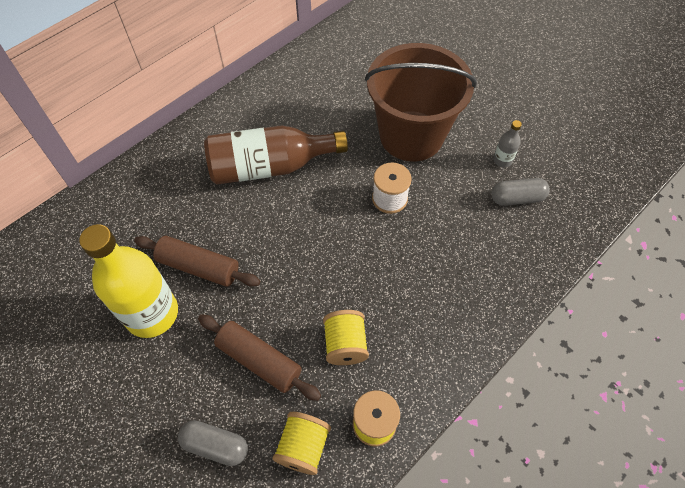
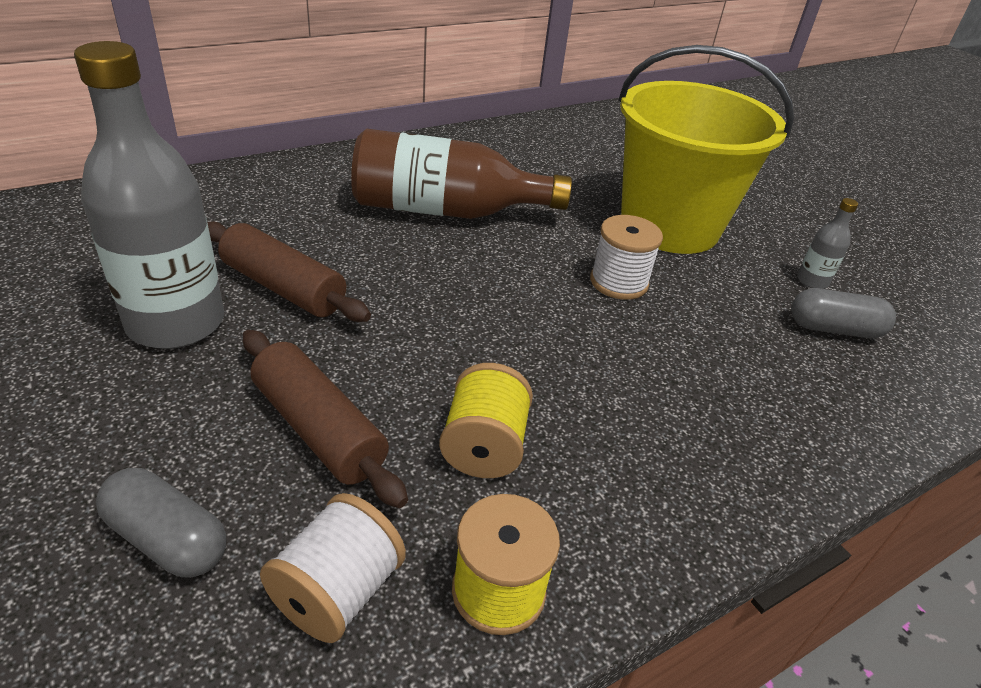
camera: 10 degrees right, 20 degrees down
yellow bottle [79,224,178,338] -> grey bottle [74,41,224,349]
yellow spool [272,412,331,475] -> white spool [260,493,406,643]
brown bucket [365,43,477,161] -> yellow bucket [619,45,794,254]

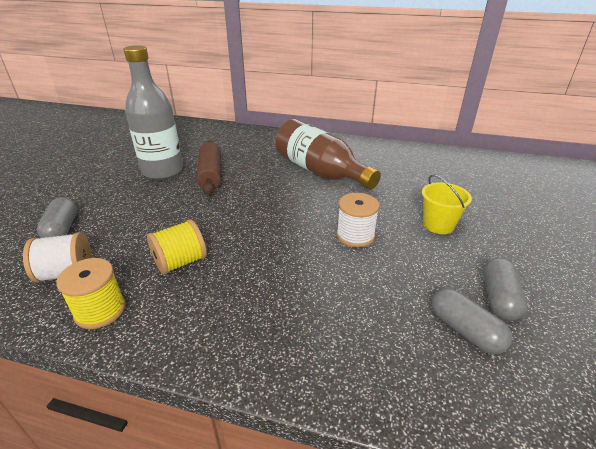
camera: 50 degrees right, 5 degrees down
brown rolling pin [243,330,408,508] -> none
yellow bucket [619,45,794,254] -> yellow bucket [422,174,472,234], size x0.43
grey bottle [797,198,858,289] -> grey capsule [483,258,527,321]

